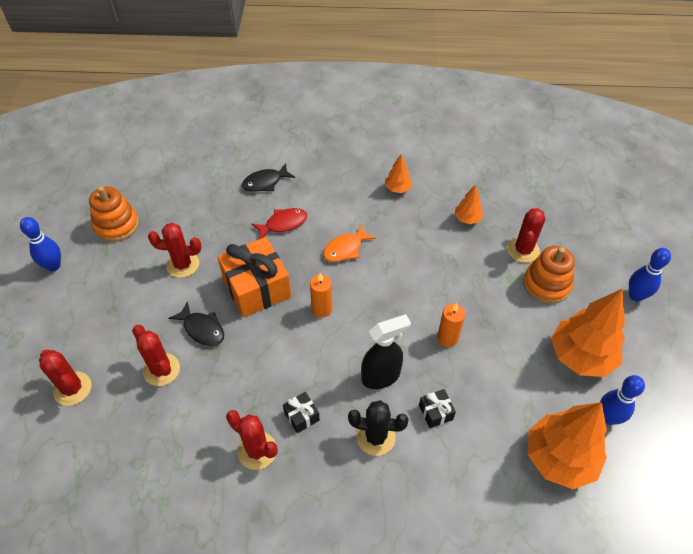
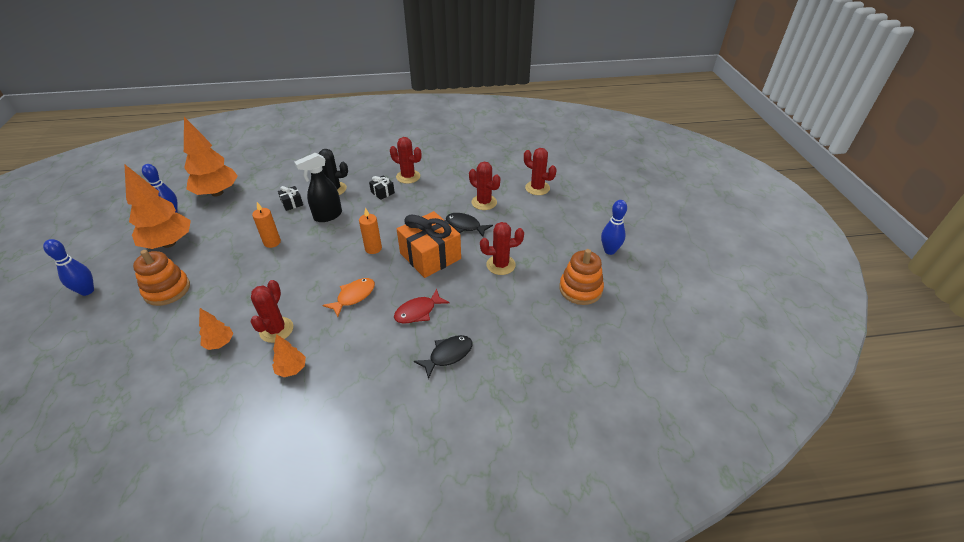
camera: 170 degrees right, 10 degrees down
red cactus [507,208,545,263] -> red cactus moved to [251,280,293,343]

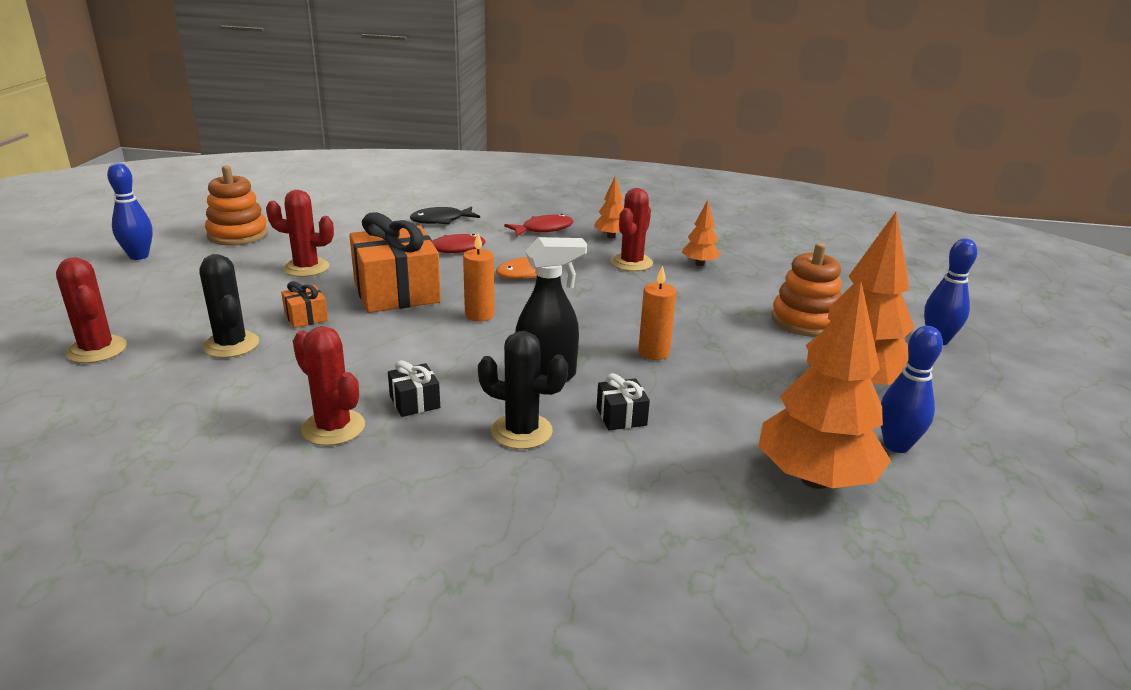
camera: 165 degrees left, 15 degrees down
black fish [446,213,493,237] -> orange gift [281,281,328,328]
red cactus [469,162,500,210] -> black cactus [199,254,259,358]
none -> red fish [504,214,574,237]

